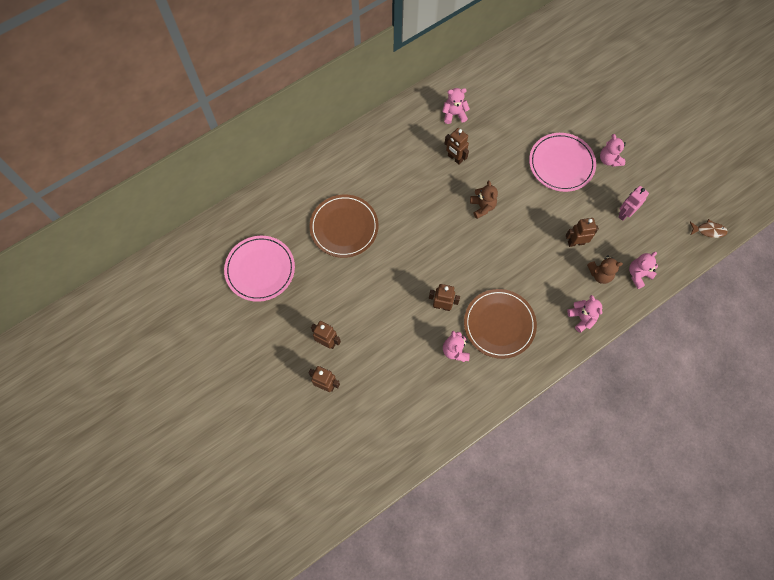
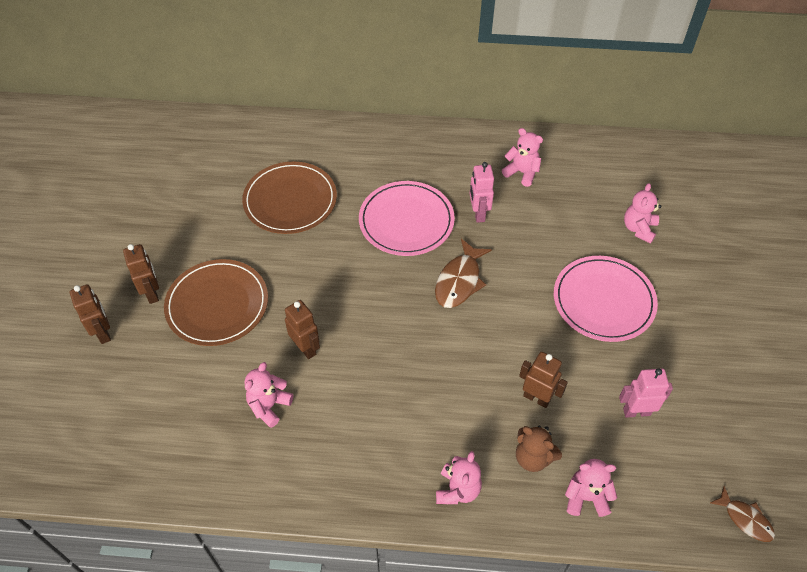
camera: 40 degrees right, 15 degrees down
pink plate [224,236,295,302] -> pink plate moved to [359,181,455,256]
brown robot [444,128,469,164] -> pink robot [470,162,494,223]
brown plate [464,289,537,359] -> brown plate moved to [164,259,268,346]
brown teddy bear [470,181,498,219] -> brown fish [435,239,492,308]
pink teddy bear [600,134,626,167] -> pink teddy bear moved to [624,183,661,244]

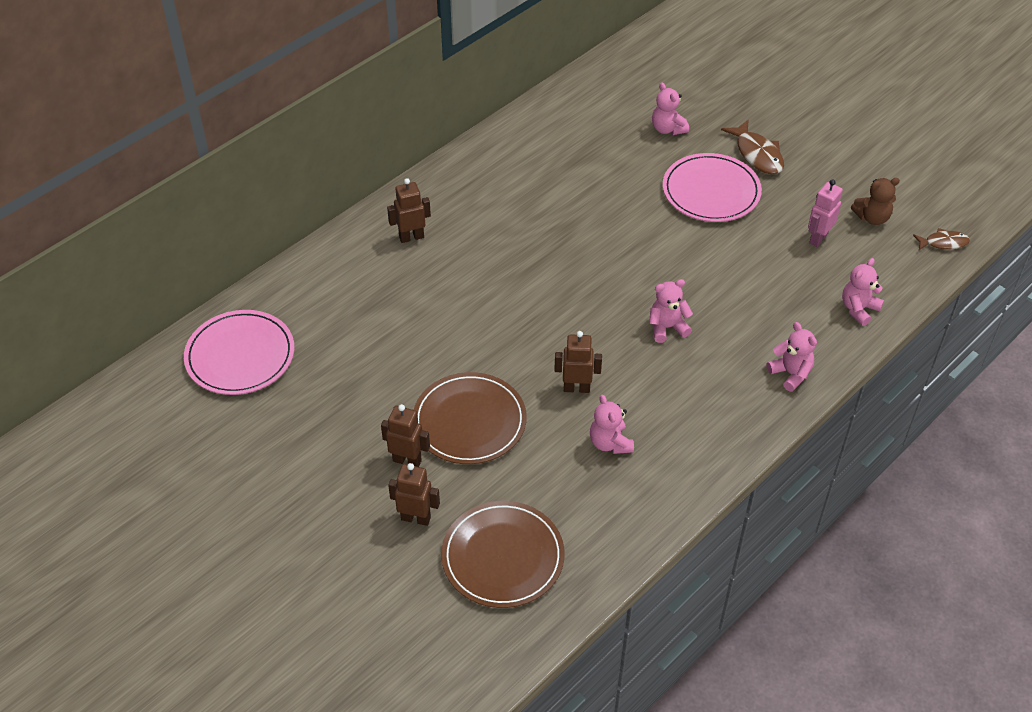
camera: 50 degrees left, 5 degrees down
brown plate [242,162,337,234] -> brown plate moved to [441,501,565,608]
pink plate [359,181,455,256] -> pink plate moved to [184,310,294,395]
brown fish [435,239,492,308] -> brown fish moved to [721,120,784,174]
pink robot [470,162,494,223] -> none
pink teddy bear [502,128,543,187] -> pink teddy bear moved to [649,279,693,343]
brown teddy bear [516,426,562,472] -> brown teddy bear moved to [851,178,900,225]
brown robot [519,352,568,408] -> brown robot moved to [387,178,431,243]

